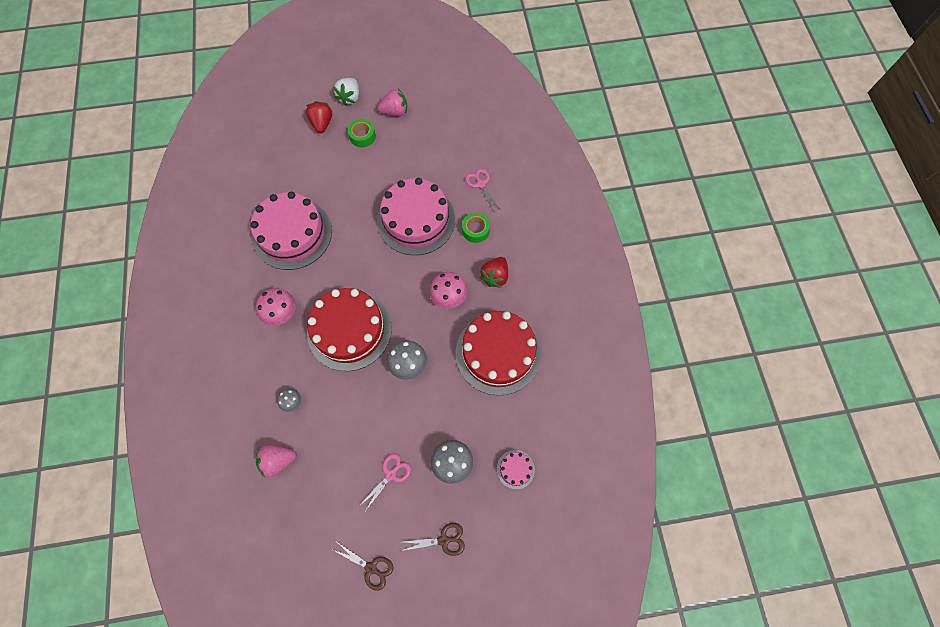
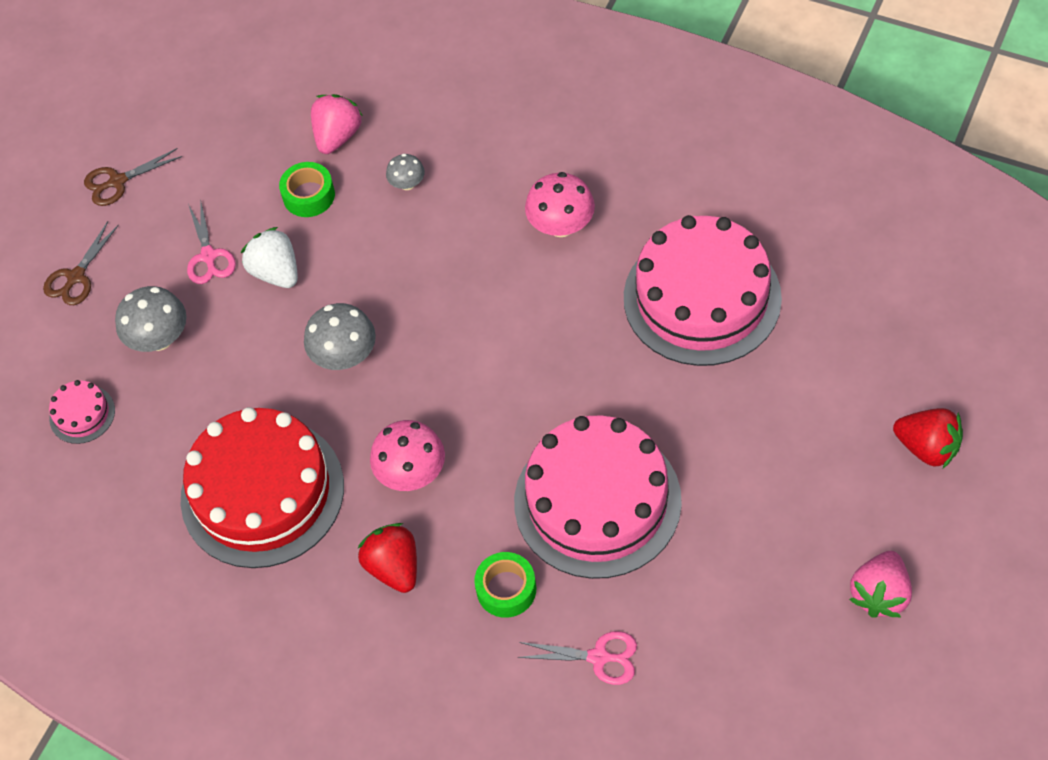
camera: 130 degrees right, 10 degrees down
red cake [307,288,392,371] -> none
white strawberry [333,78,359,106] -> white strawberry moved to [241,227,298,288]
green tape [348,119,376,147] -> green tape moved to [279,162,335,217]

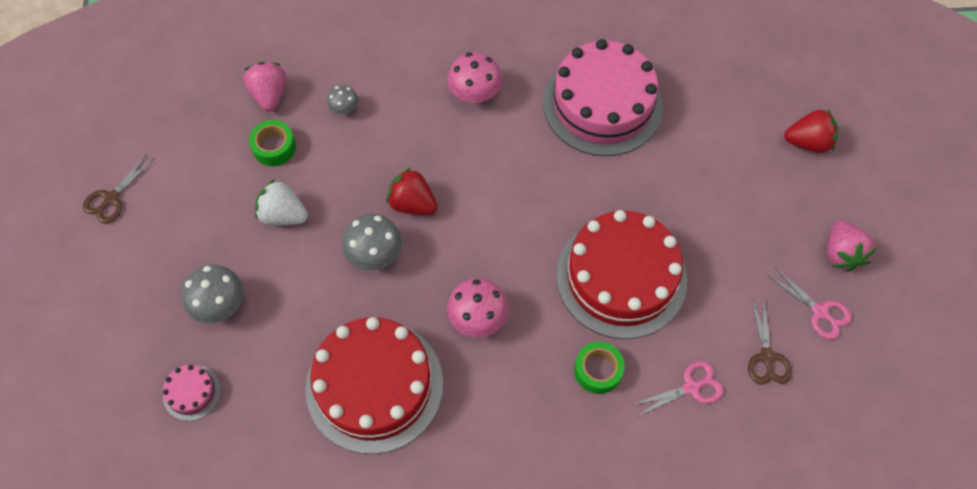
camera: 35 degrees left, 5 degrees up
brown scissors [43,221,119,305] -> brown scissors moved to [748,300,792,385]
pink scissors [187,199,236,284] -> pink scissors moved to [768,268,852,339]
red strawberry [357,523,417,593] -> red strawberry moved to [386,168,438,215]
pink cake [514,415,682,579] -> red cake [556,210,687,339]

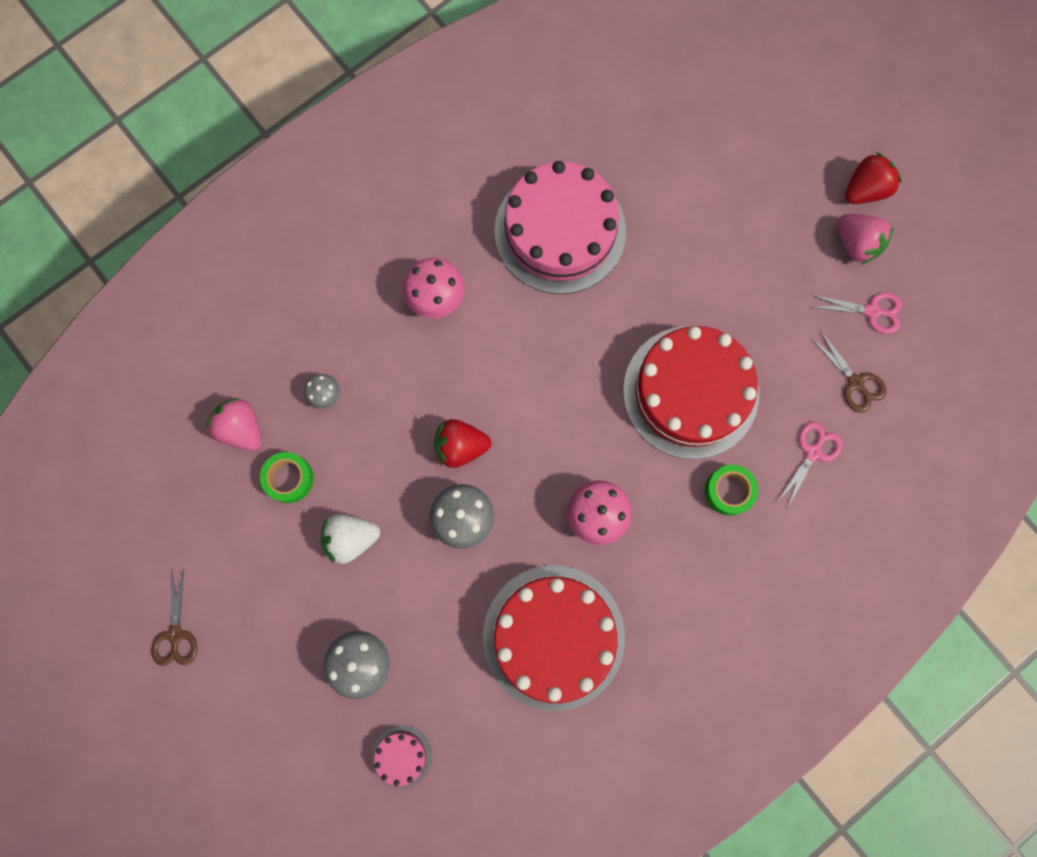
camera: 35 degrees left, 15 degrees up
red strawberry [784,108,838,153] -> red strawberry moved to [845,152,902,204]

